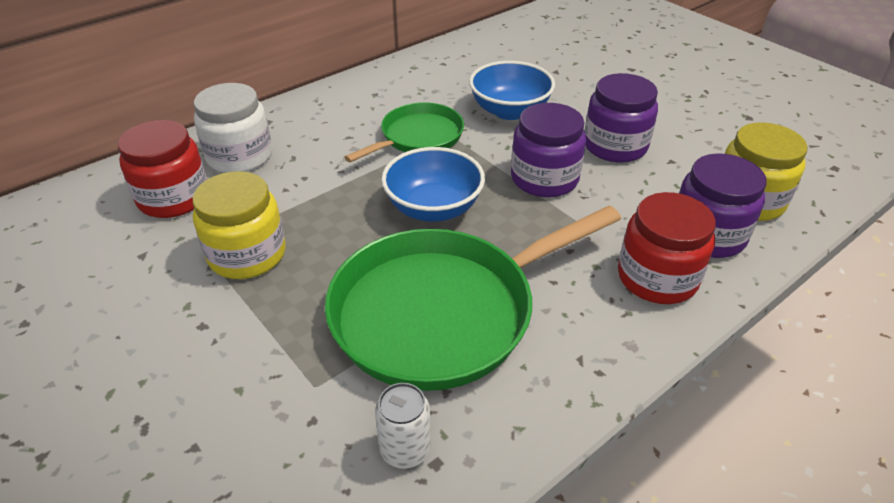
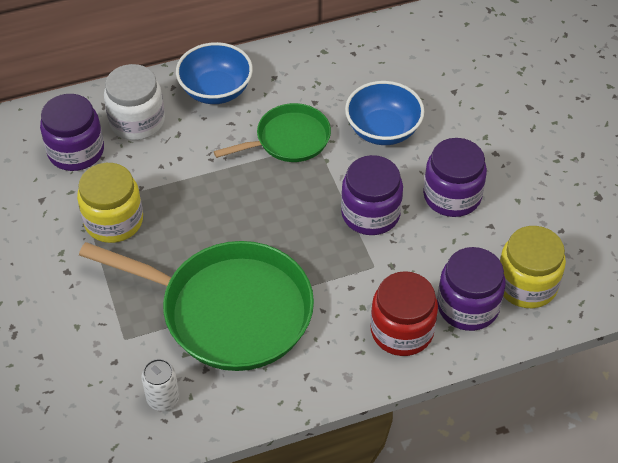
camera: 20 degrees right, 10 degrees up
red jar [118,120,207,218] -> purple jar [40,94,104,171]
green pan [325,206,621,391] -> green pan turned 150 degrees counterclockwise [79,241,314,371]
blue bowl [381,147,485,222] -> blue bowl moved to [176,42,253,104]

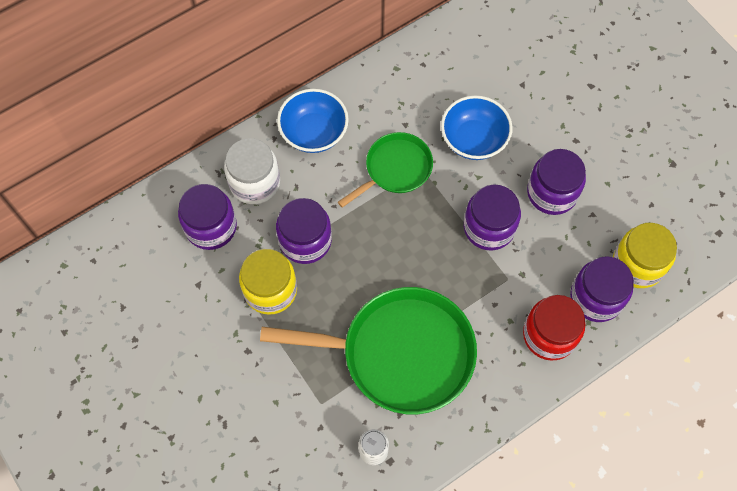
camera: 15 degrees left, 15 degrees up
none -> purple jar [276,198,332,264]

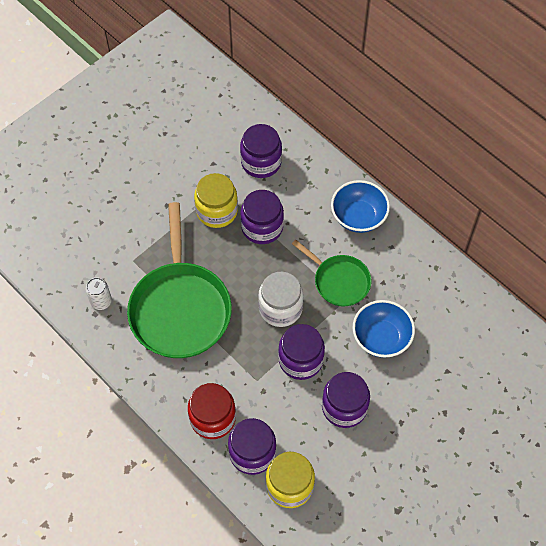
camera: 80 degrees right, 5 degrees down
white jar [224,138,280,204] -> white jar moved to [258,272,304,327]

